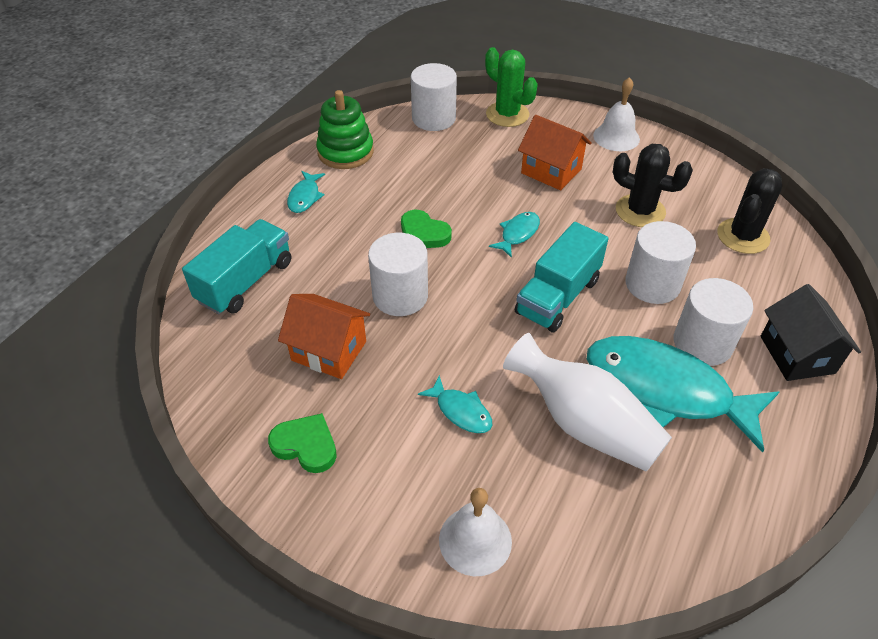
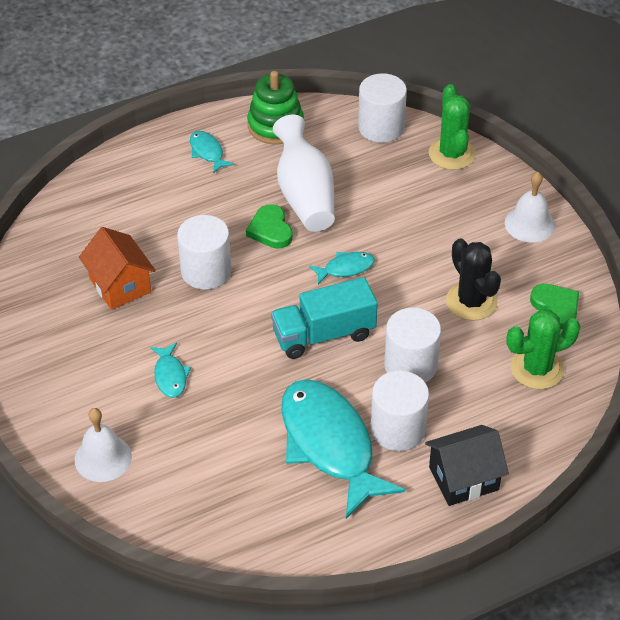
camera: 35 degrees right, 0 degrees up
turquoise truck [182,219,291,314] -> none
green heart [268,413,337,473] -> green heart moved to [530,284,579,330]
turquoise fish [287,171,325,213] -> turquoise fish turned 105 degrees clockwise [190,131,234,174]
white vase [503,333,672,472] -> white vase moved to [273,115,335,232]
orange house [518,115,592,190] -> none
black cactus [717,168,782,254] -> green cactus [506,309,581,389]
black house [761,284,861,381] -> black house turned 45 degrees clockwise [425,425,509,506]

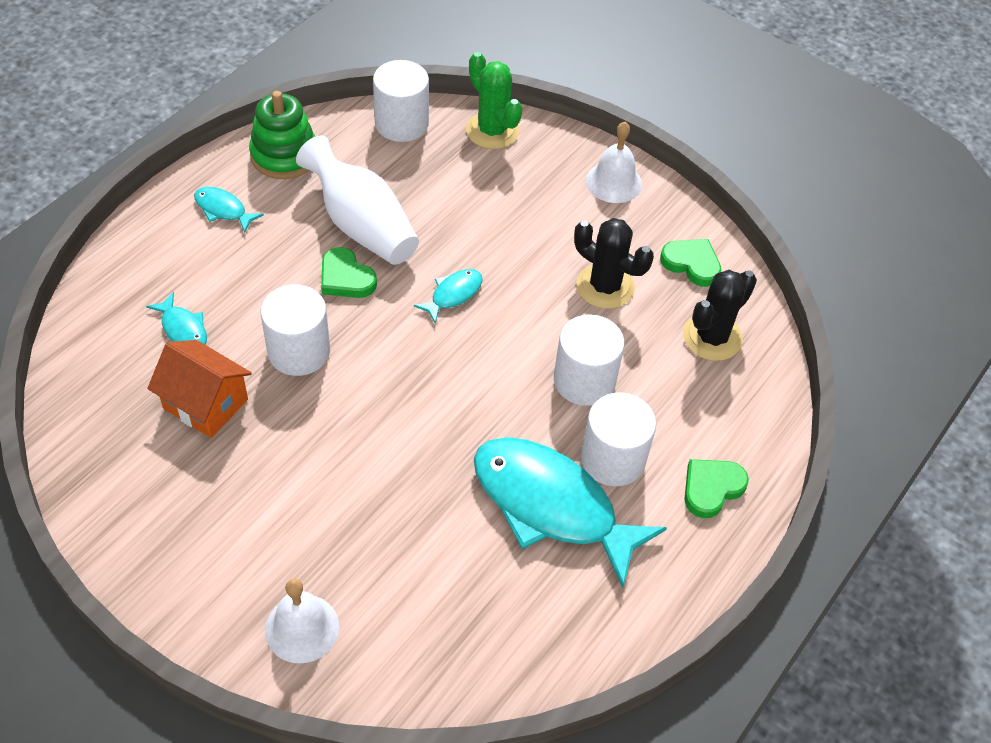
camera: 30 degrees left, 5 degrees up
turquoise fish [150,343,191,398] -> turquoise fish moved to [146,292,207,345]
turquoise truck [271,277,378,359] -> none
black house [425,425,509,506] -> green heart [684,459,749,518]
green cactus [506,309,581,389] -> black cactus [683,270,757,361]

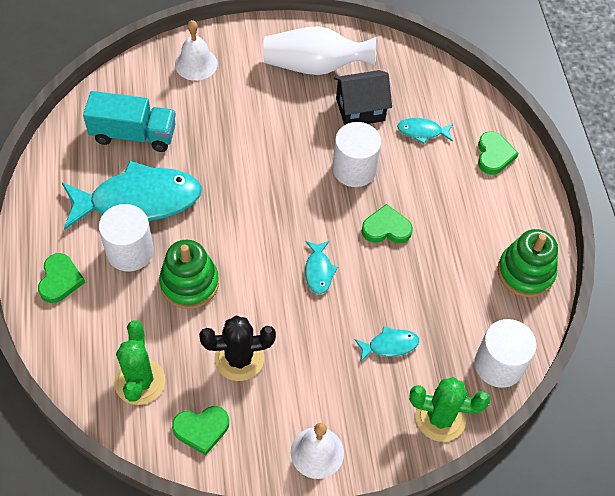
camera: 135 degrees right, 5 degrees up
orange house [147,340,252,438] -> black house [334,70,392,125]
turquoise fish [194,187,264,233] -> turquoise fish moved to [354,326,419,361]
white vase [296,135,419,265] -> white vase moved to [263,26,377,75]
white cylinder [554,314,624,406] -> green stacking toy [159,240,219,309]
black cactus [683,270,757,361] -> green cactus [114,320,165,405]
none -> turquoise truck [83,91,176,152]
none -> green heart [478,131,519,175]

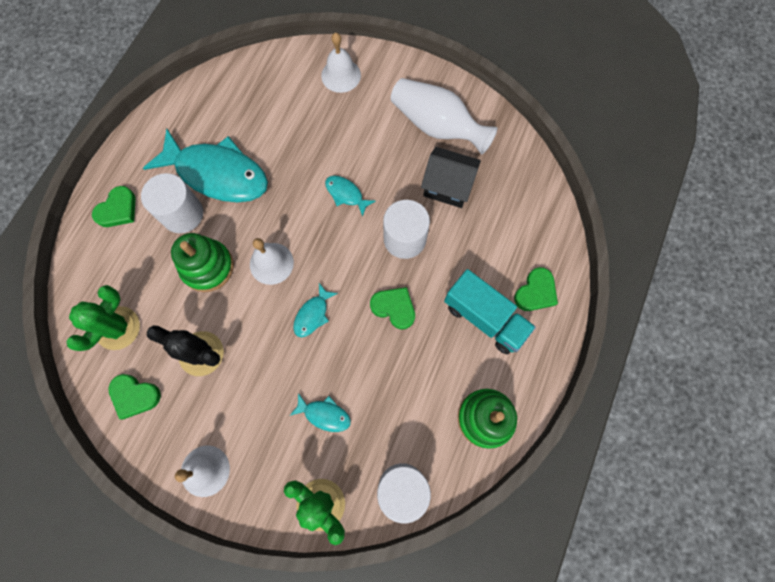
camera: 35 degrees right, 15 degrees up
turquoise truck [83,91,176,152] -> turquoise truck moved to [444,269,536,354]
turquoise fish [397,118,453,144] -> turquoise fish moved to [325,176,376,217]
none -> white bell [250,238,294,285]

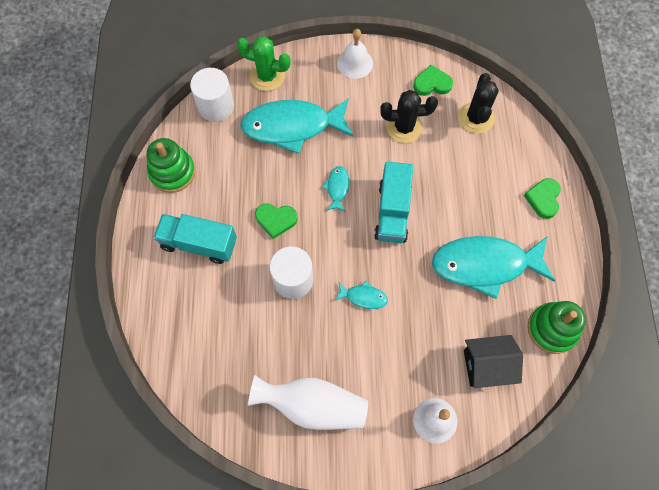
camera: 155 degrees right, 5 degrees down
green cactus [67,285,140,351] -> black cactus [458,73,499,134]
white cylinder [141,173,203,233] -> none
green stacking toy [171,233,234,292] -> green stacking toy moved to [528,301,586,354]
white bell [250,238,294,285] -> turquoise truck [374,162,413,243]
turquoise fish [289,393,351,432] -> turquoise fish [240,98,353,154], size x2.32
black house [421,147,481,208] -> black house moved to [464,335,523,388]
green heart [514,267,558,311] -> none

